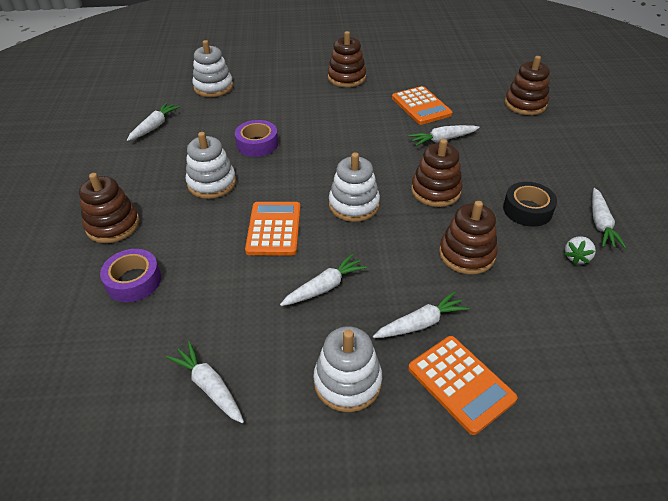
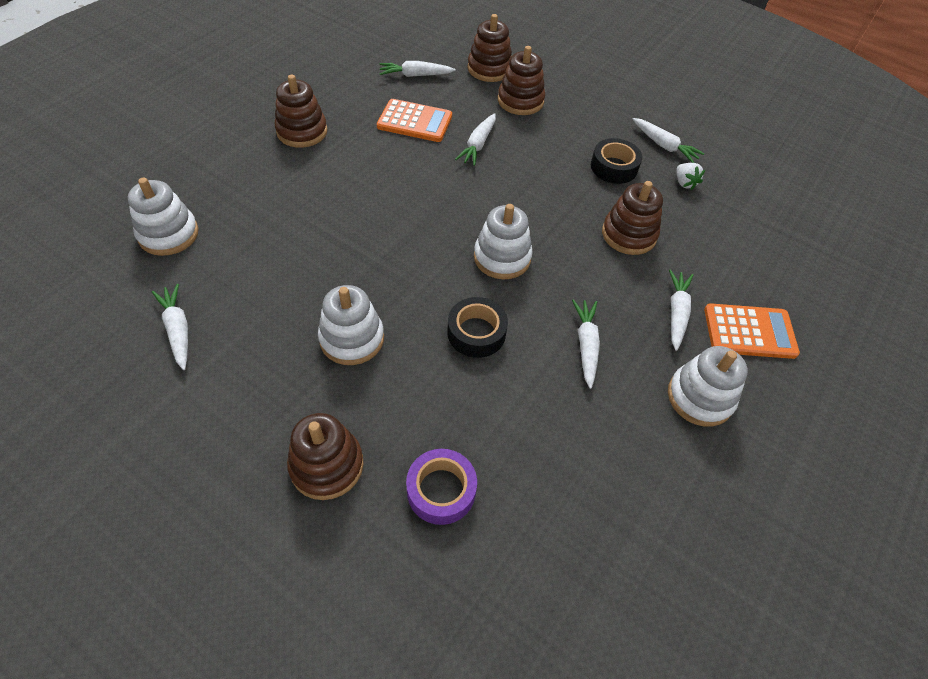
camera: 55 degrees left, 10 degrees up
white carrot [167,341,244,423] -> white carrot moved to [379,61,456,77]
purple tape [235,120,278,157] -> none
orange calculator [245,202,301,255] -> black tape [447,297,508,358]
brown stacking toy [411,139,462,207] -> brown stacking toy moved to [498,46,545,115]

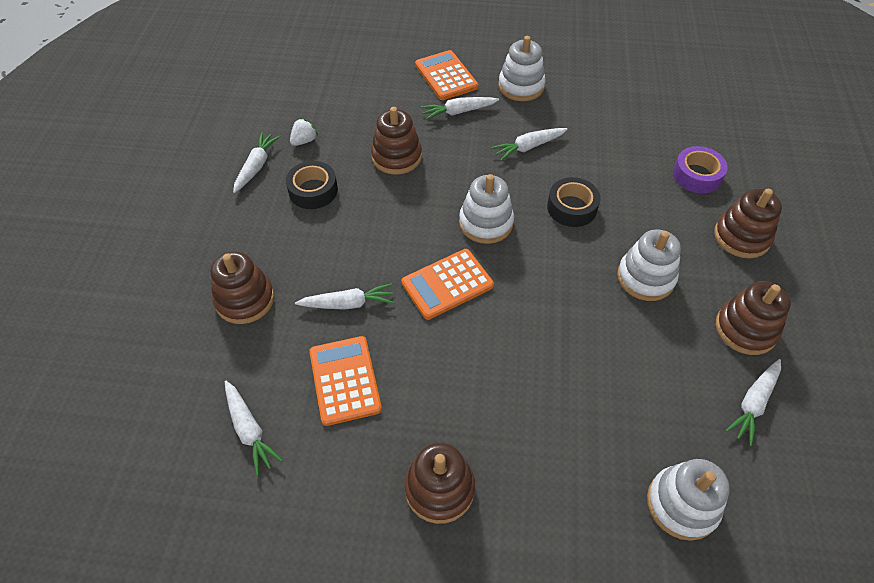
camera: 115 degrees left, 0 degrees up
brown stacking toy [468,14,512,82] -> brown stacking toy moved to [716,281,791,355]
none -> orange calculator [401,249,494,320]

